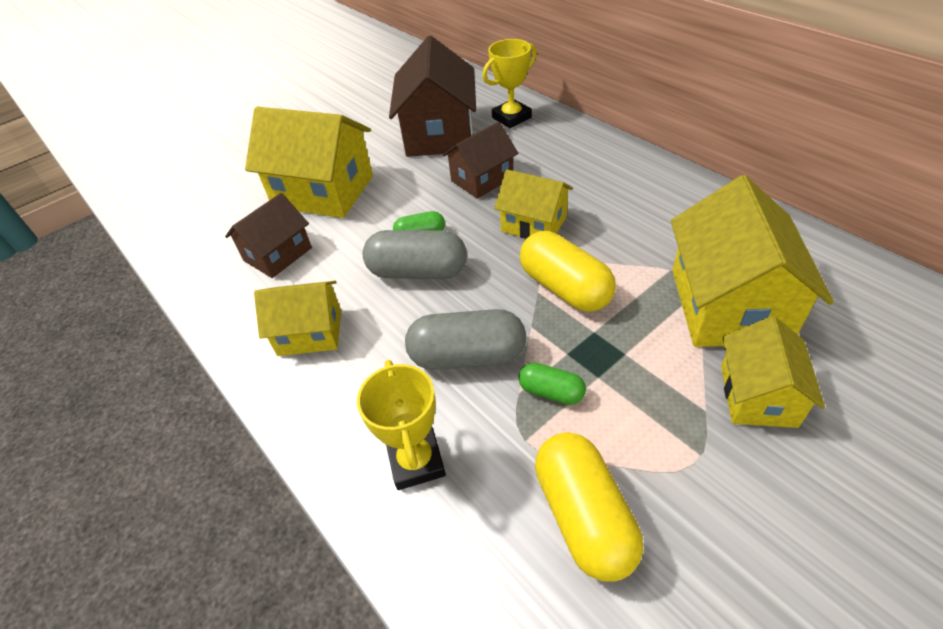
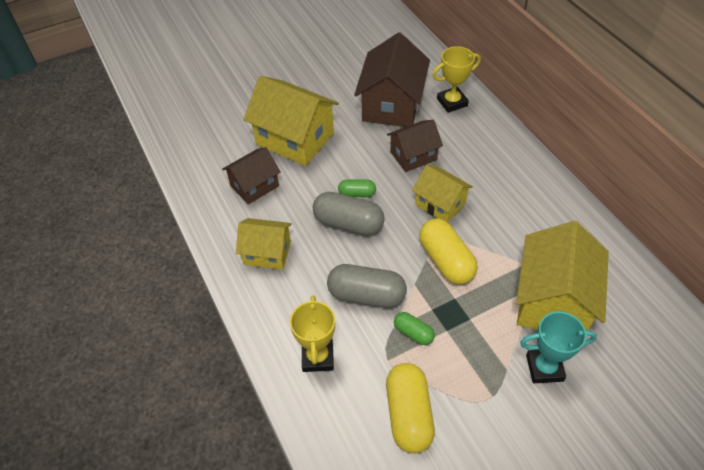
camera: 10 degrees right, 5 degrees up
yellow house [721,316,825,428] -> turquoise trophy [520,312,597,383]

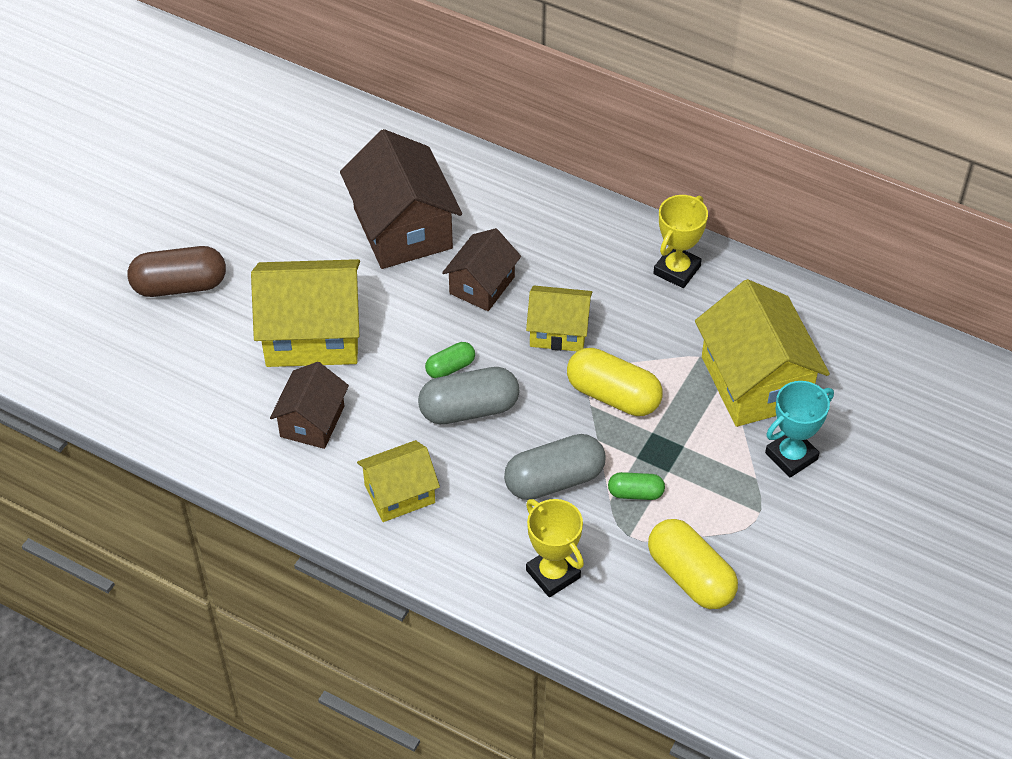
camera: 35 degrees left, 0 degrees up
yellow trophy [432,46,481,113] -> yellow trophy moved to [653,195,708,288]
none -> brown capsule [128,246,226,297]

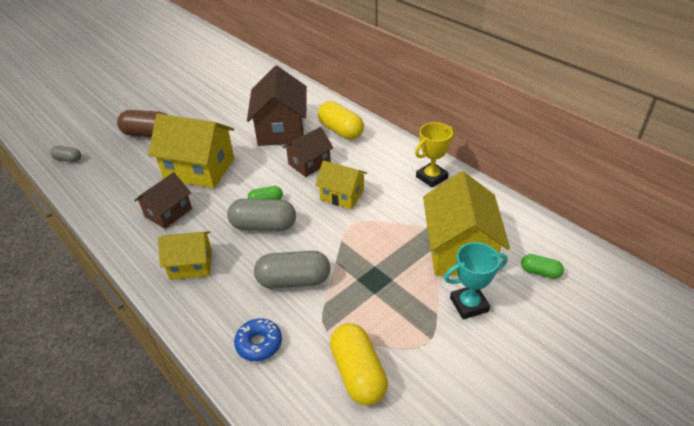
camera: 20 degrees right, 10 degrees down
yellow trophy [526,499,584,597] -> blue donut [234,318,282,361]
yellow capsule [567,348,663,416] -> yellow capsule moved to [318,101,364,140]
green capsule [608,472,665,500] -> green capsule moved to [521,254,564,279]
none -> grey capsule [50,146,81,162]

